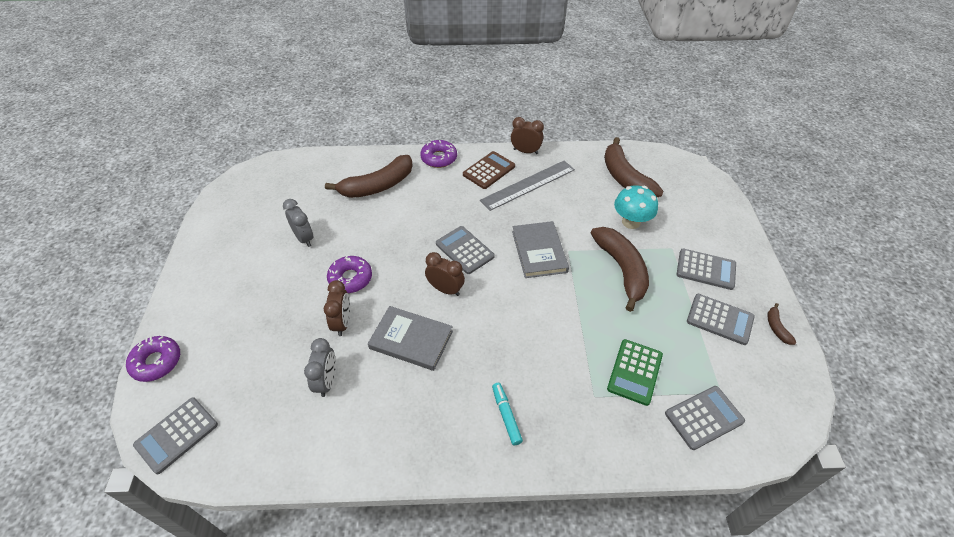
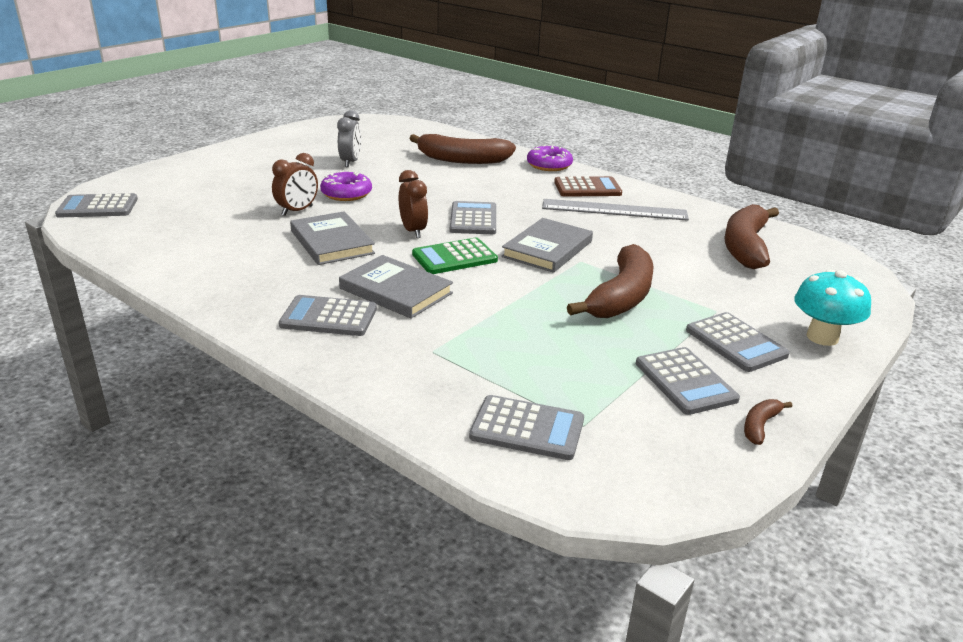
camera: 40 degrees right, 20 degrees down
purple donut [126,336,180,382] -> none
grey clock [304,338,336,397] -> none
turquoise marker [492,383,523,445] -> grey calculator [279,295,377,336]
brown clock [511,117,544,154] -> none
green calculator [607,339,663,406] -> green calculator moved to [412,238,498,274]
turquoise mushroom [614,185,658,229] -> turquoise mushroom moved to [794,269,871,346]
none -> grey book [339,255,453,319]

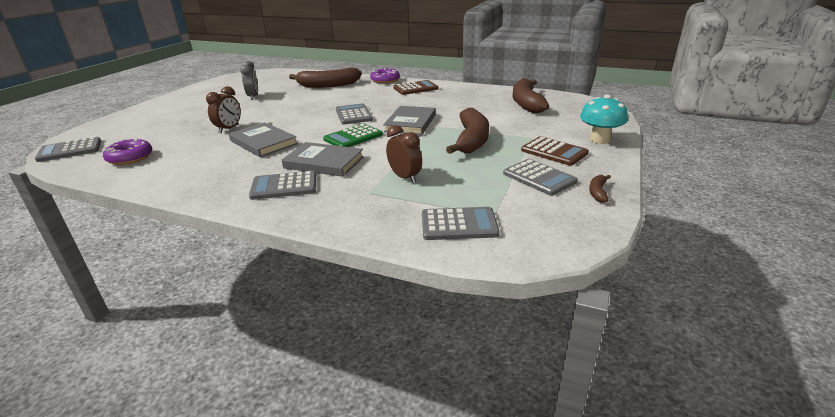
camera: 15 degrees left, 0 degrees up
purple donut [320,171,372,201] -> purple donut moved to [103,138,153,165]
brown clock [399,170,428,238] -> brown clock moved to [386,125,422,183]
grey ruler [542,199,689,221] -> none
grey calculator [686,312,790,372] -> brown calculator [521,136,589,166]

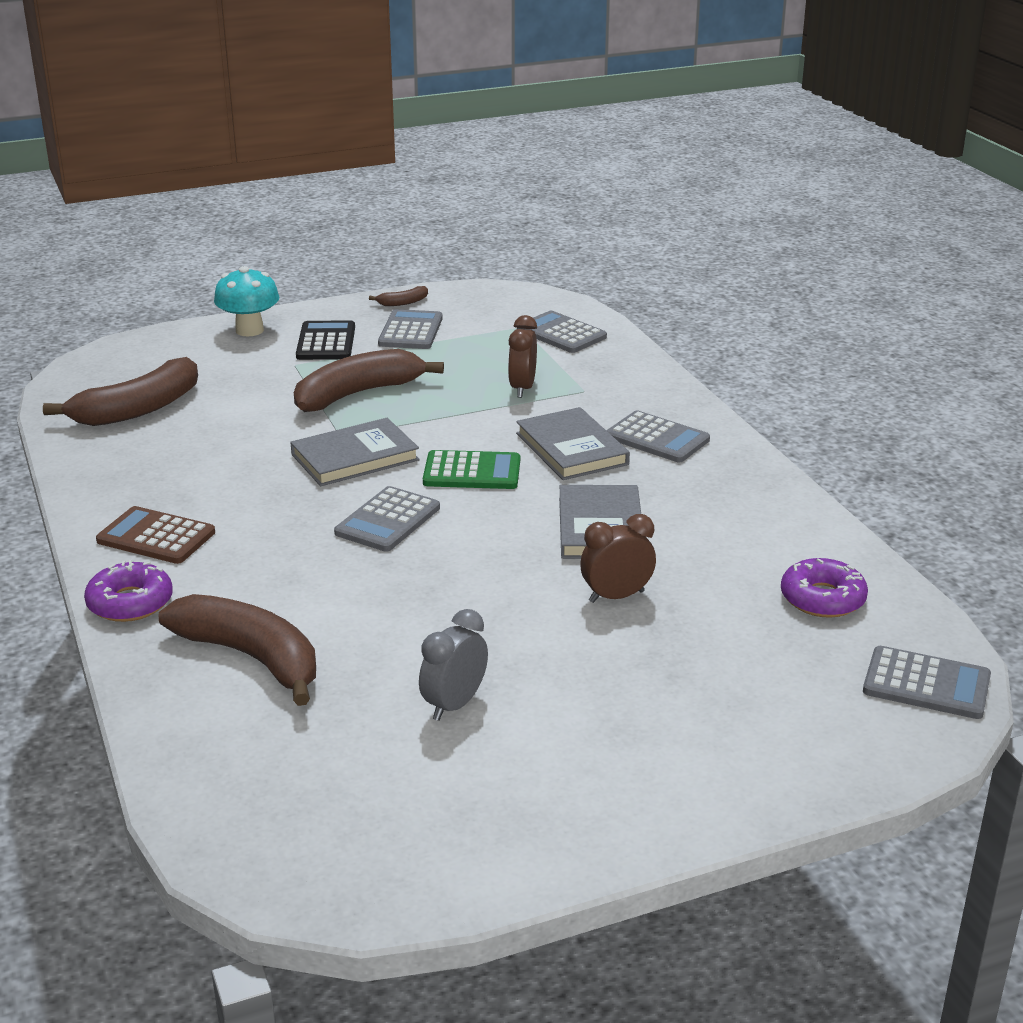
camera: 135 degrees left, 0 degrees up
brown calculator [521,136,589,166] -> black calculator [296,320,355,360]

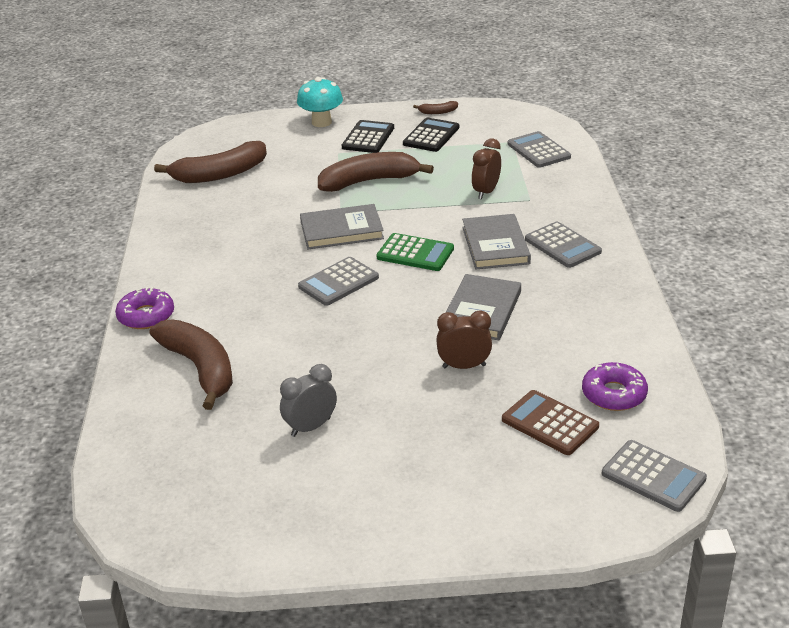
camera: 20 degrees right, 5 degrees up
brown calculator [96,506,215,564] -> brown calculator moved to [502,390,599,455]
grey calculator [378,309,443,349] -> black calculator [403,118,459,152]

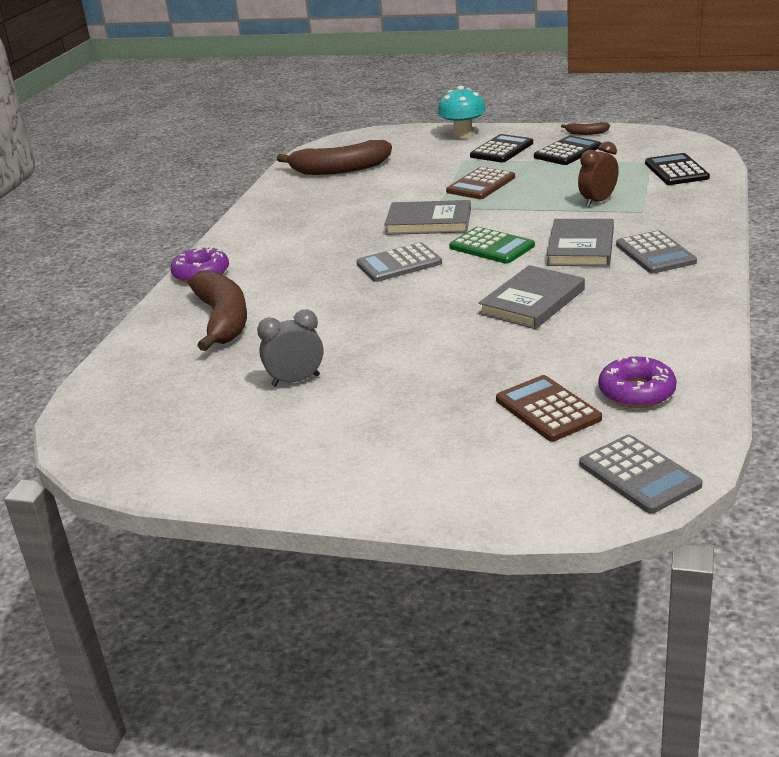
camera: 20 degrees right, 5 degrees down
brown banana [318,152,434,192] -> brown calculator [446,167,515,199]
brown clock [436,310,492,369] -> none
grey calculator [508,131,571,168] -> black calculator [645,153,710,185]

